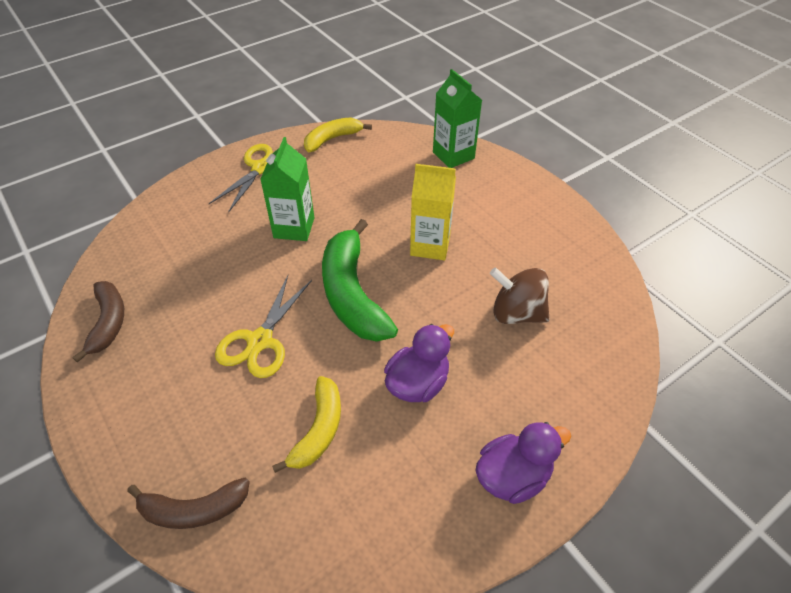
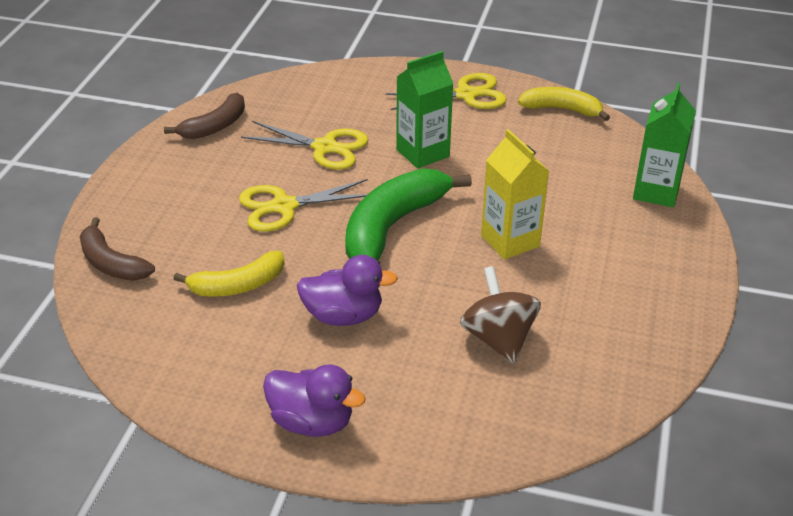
camera: 50 degrees right, 10 degrees down
none -> yellow scissors [241,121,368,170]

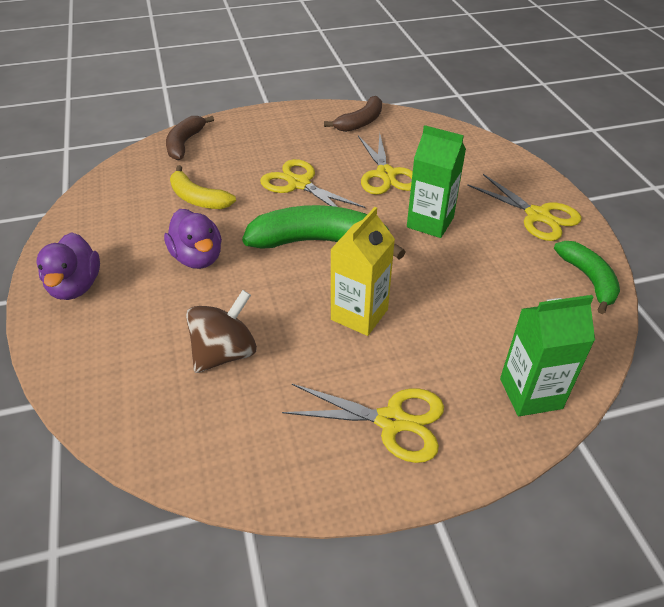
camera: 60 degrees right, 5 degrees up
brown banana [164,93,245,139] -> brown banana turned 60 degrees counterclockwise [324,96,382,132]
yellow banana [518,87,610,121] -> green banana [554,241,620,314]
none -> yellow scissors [282,384,444,463]

